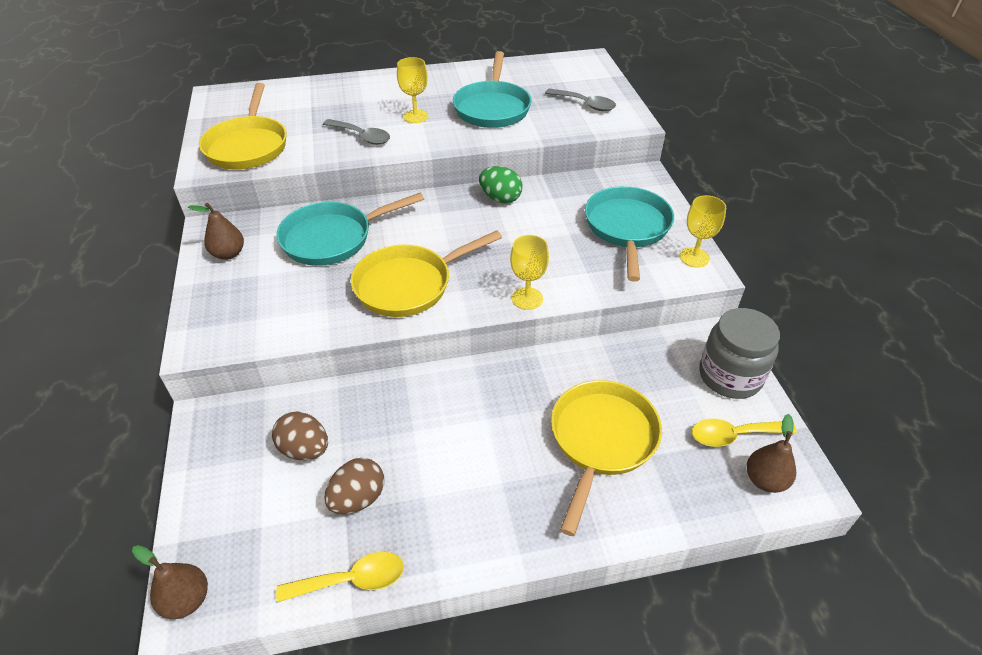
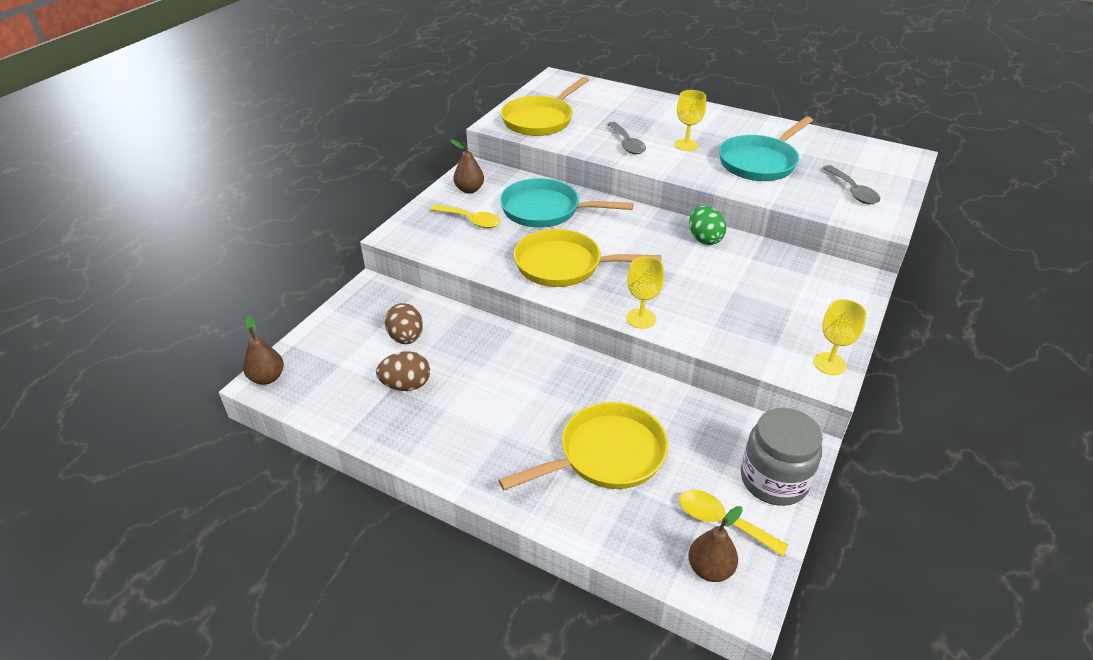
camera: 40 degrees right, 5 degrees down
yellow spoon [276,552,404,603] -> yellow spoon moved to [430,204,501,228]
turquoise pan [585,186,674,282] -> none

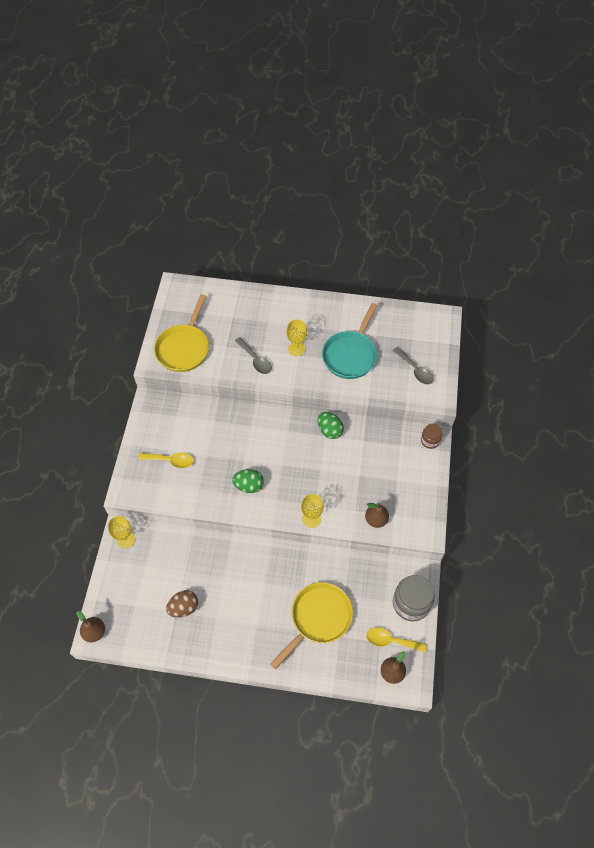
camera: 20 degrees left, 20 degrees up
brown egg [385,303,423,344] -> none
brown pear [450,140,484,194] -> brown pear moved to [365,503,389,528]
turquoise pan [500,178,633,228] -> none
yellow pan [514,229,662,287] -> green egg [232,469,264,493]
yellow goblet [813,299,867,375] -> yellow goblet moved to [108,516,135,549]
none -> brown jar [421,424,442,449]

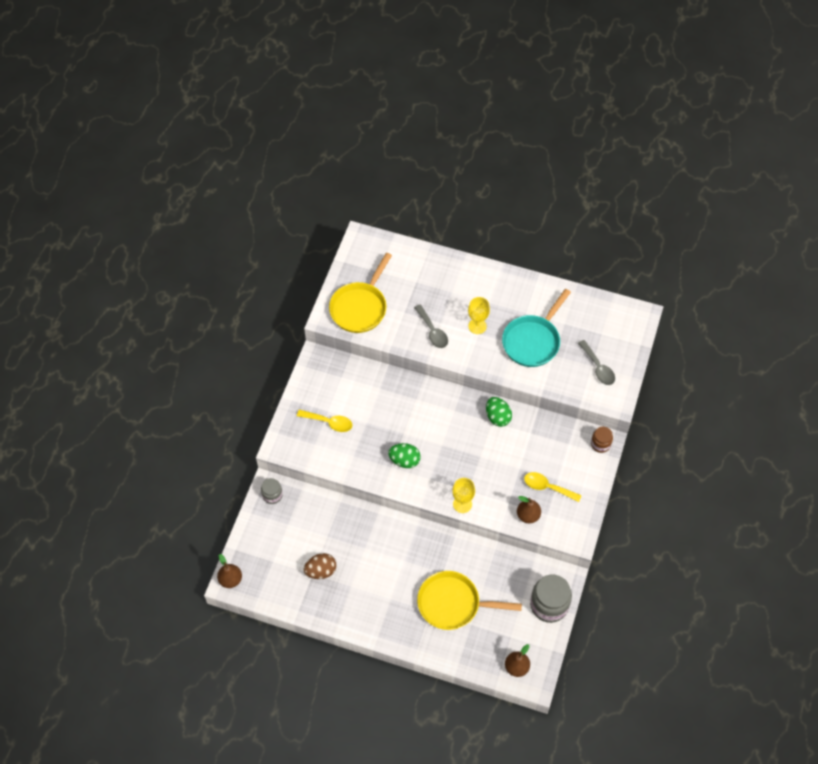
camera: 10 degrees right, 0 degrees up
yellow goblet [108,516,135,549] -> grey jar [261,478,283,504]
yellow pan [270,582,353,669] -> yellow pan turned 135 degrees counterclockwise [417,571,522,630]
yellow spoon [366,627,427,653] -> yellow spoon moved to [524,472,582,502]

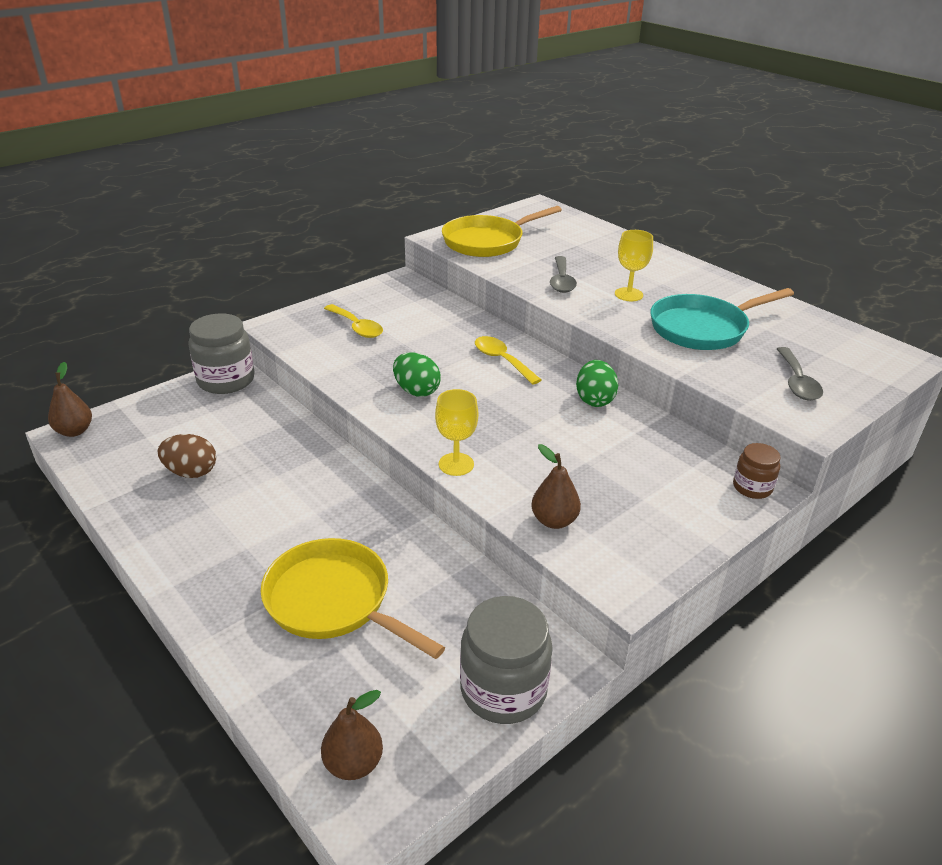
camera: 30 degrees right, 25 degrees down
grey jar [261,478,283,504] -> grey jar [188,313,254,394], size x1.83
yellow spoon [524,472,582,502] -> yellow spoon moved to [475,336,541,385]

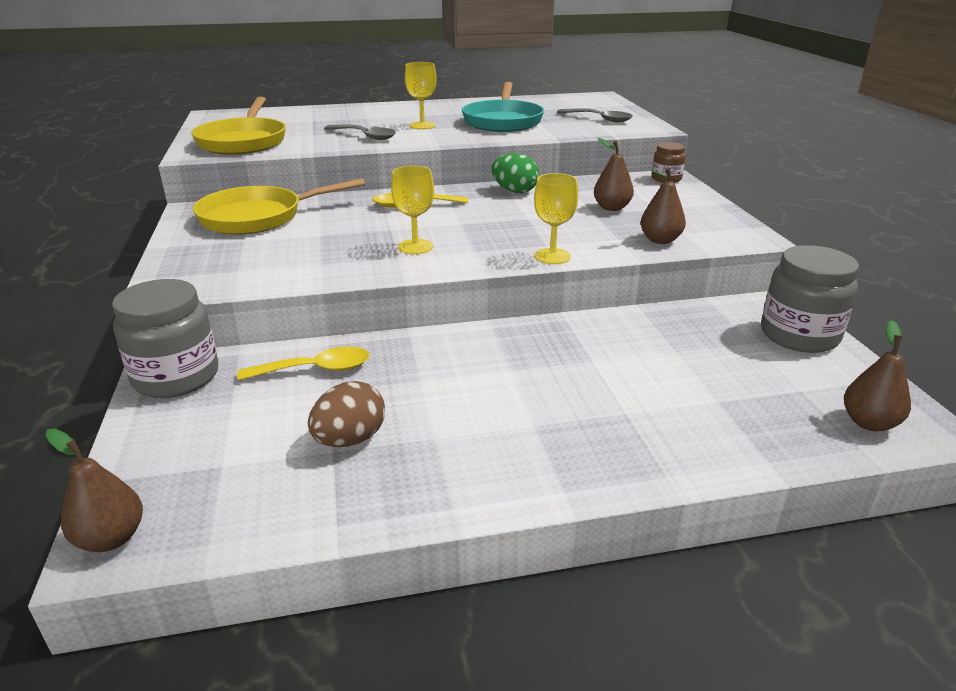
camera: 60 degrees left, 5 degrees down
yellow pan [261,538,445,659] -> yellow pan moved to [193,178,365,234]
yellow spoon [324,304,383,338] -> yellow spoon moved to [237,346,370,381]
green egg [393,352,441,397] -> yellow goblet [391,166,434,254]
none -> brown pear [594,138,634,211]

